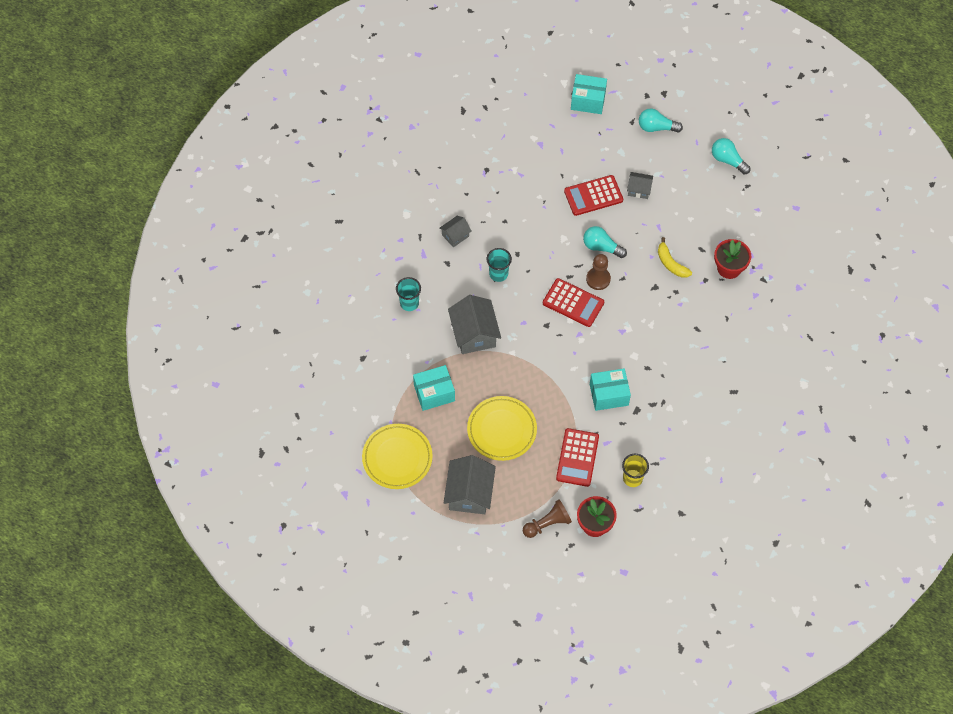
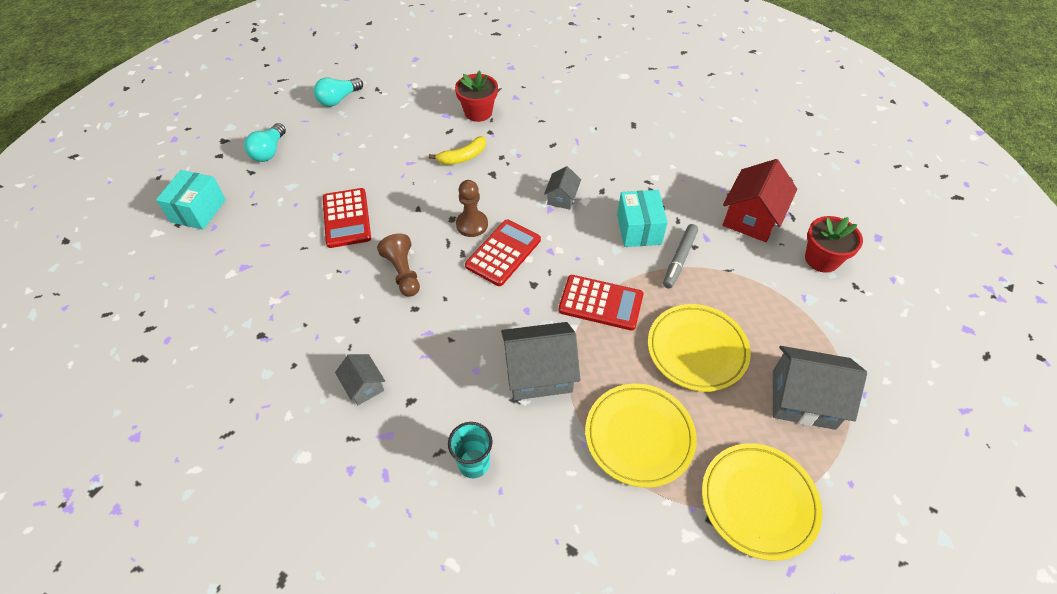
camera: 85 degrees left, 10 degrees down
turquoise box [413,365,455,411] -> yellow plate [585,384,697,488]
turquoise cup [487,248,512,282] -> none
brown pawn [523,499,572,538] -> brown pawn moved to [377,234,420,297]
red calculator [556,428,599,487] -> red calculator moved to [558,275,643,331]
turquoise light bulb [583,226,627,258] -> none
yellow cup [622,454,649,487] -> red house [723,159,797,242]
grey house [627,172,653,199] -> grey house moved to [544,166,581,210]
none -> grey marker [663,224,698,289]

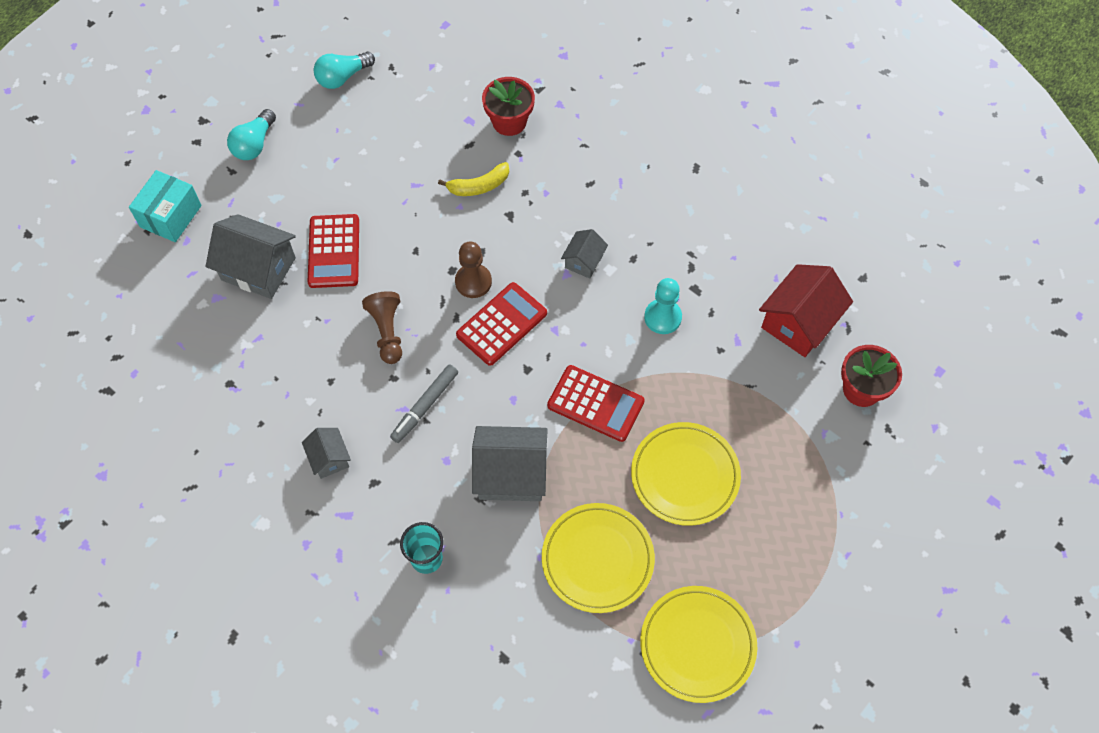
camera: 10 degrees right, 10 degrees up
turquoise box [617,190,668,247] -> turquoise pawn [644,278,682,334]
grey marker [663,224,698,289] -> grey marker moved to [390,364,458,443]
grey house [773,346,867,430] -> grey house moved to [205,214,296,299]

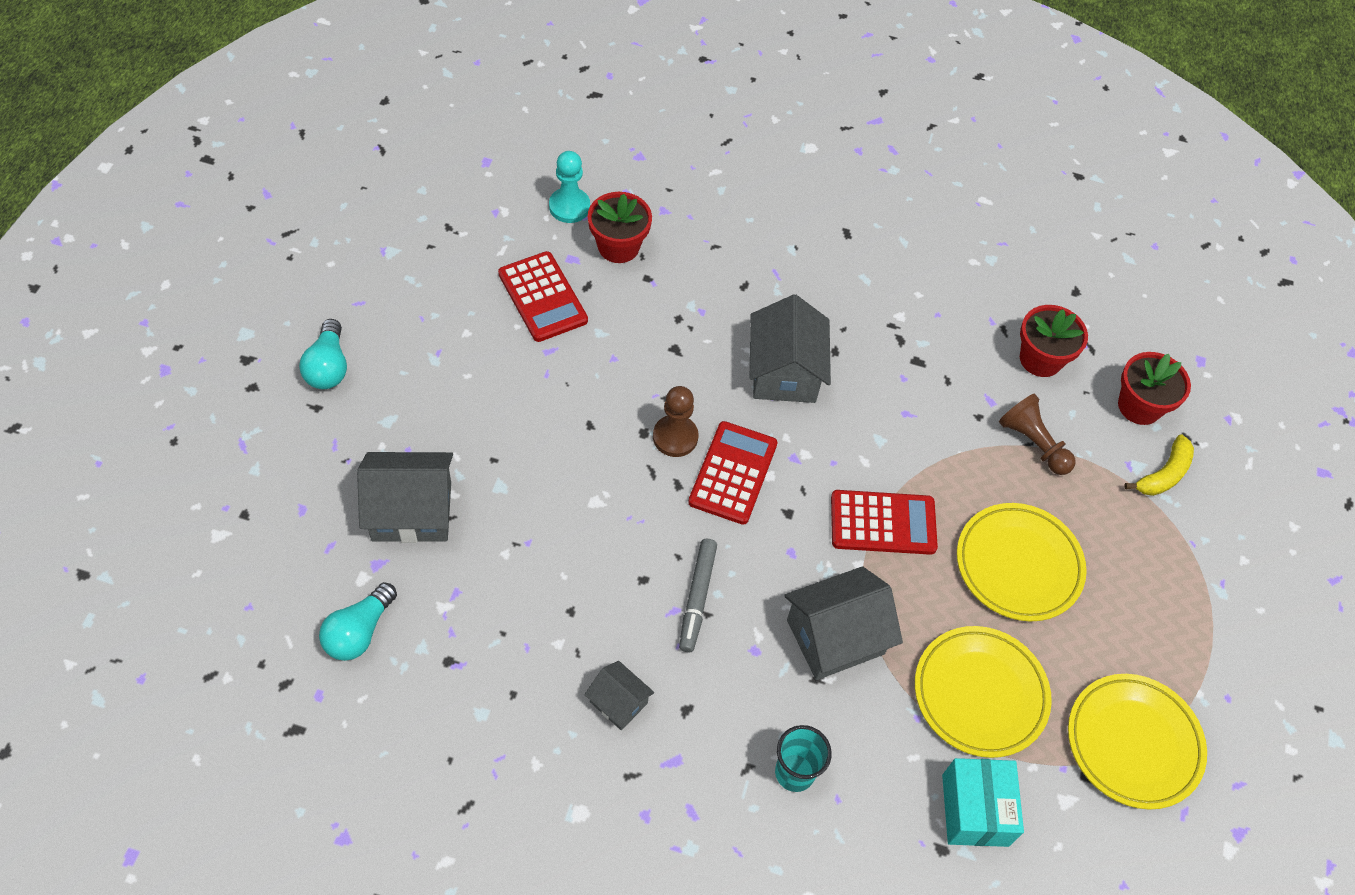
camera: 30 degrees left, 5 degrees down
turquoise box [129,170,202,242] -> turquoise box moved to [942,758,1024,847]
red calculator [307,214,359,288] -> red calculator moved to [498,251,588,342]
turquoise light bulb [314,52,375,89] -> turquoise light bulb moved to [319,582,397,661]
brown pawn [362,291,402,364] -> brown pawn moved to [999,394,1076,475]
yellow banana [438,162,509,196] -> yellow banana moved to [1124,434,1194,496]
grey house [561,229,608,279] -> grey house [750,295,831,403], size x1.84
turquoise pawn [644,278,682,334] -> turquoise pawn moved to [549,151,590,223]
red house [759,264,853,357] -> red flower pot [1020,305,1088,377]

